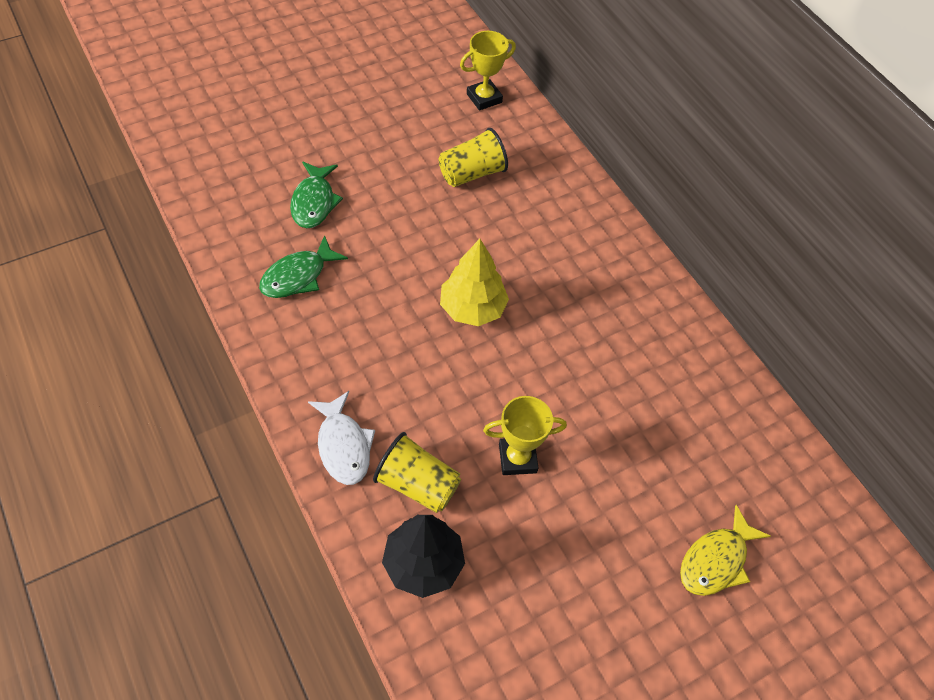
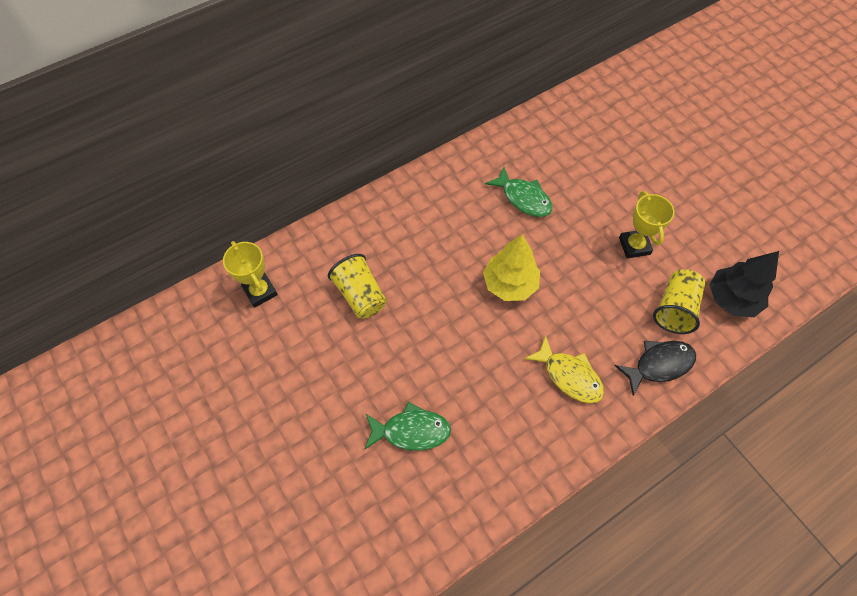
camera: 90 degrees left, 5 degrees up
green fish [259,235,348,298] -> green fish moved to [485,167,553,217]
white fish [308,391,375,485] -> black fish [615,341,696,396]
yellow fish [680,505,771,596] -> yellow fish moved to [524,335,604,403]

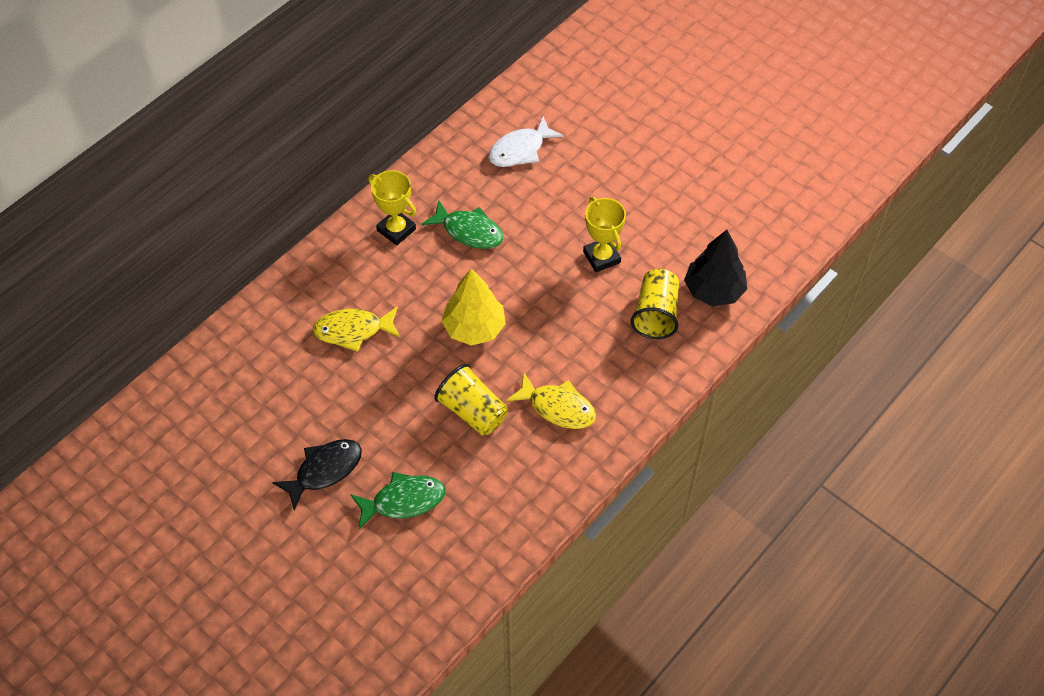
camera: 15 degrees left, 5 degrees down
yellow trophy [223,241,278,308] -> yellow trophy moved to [368,170,416,246]
yellow cup [328,254,386,319] -> yellow cup moved to [434,364,507,435]
black fish [615,341,696,396] -> black fish moved to [272,439,362,510]
none -> yellow fish [313,306,401,352]
none -> white fish [489,116,564,167]

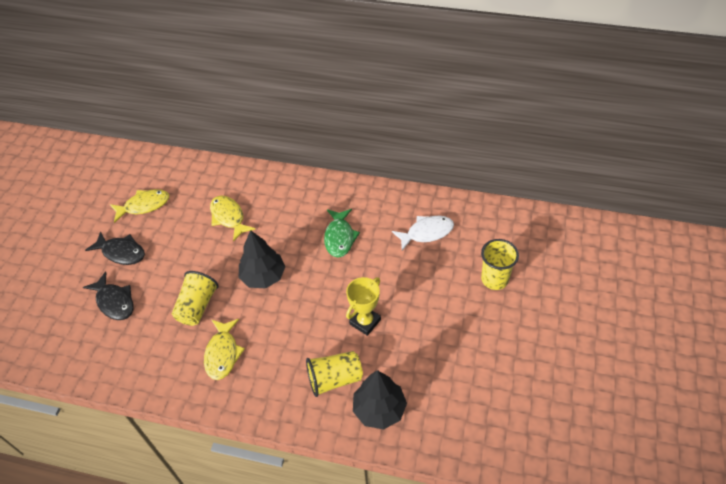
camera: 65 degrees right, 5 degrees down
green fish [350,472,445,529] -> black fish [83,272,134,320]
yellow trophy [368,170,416,246] -> none
yellow tree [441,269,506,346] -> black tree [239,230,285,288]
white fish [489,116,564,167] -> white fish turned 135 degrees clockwise [392,216,454,251]
none -> yellow fish [110,189,169,223]
none -> yellow cup [481,239,519,290]

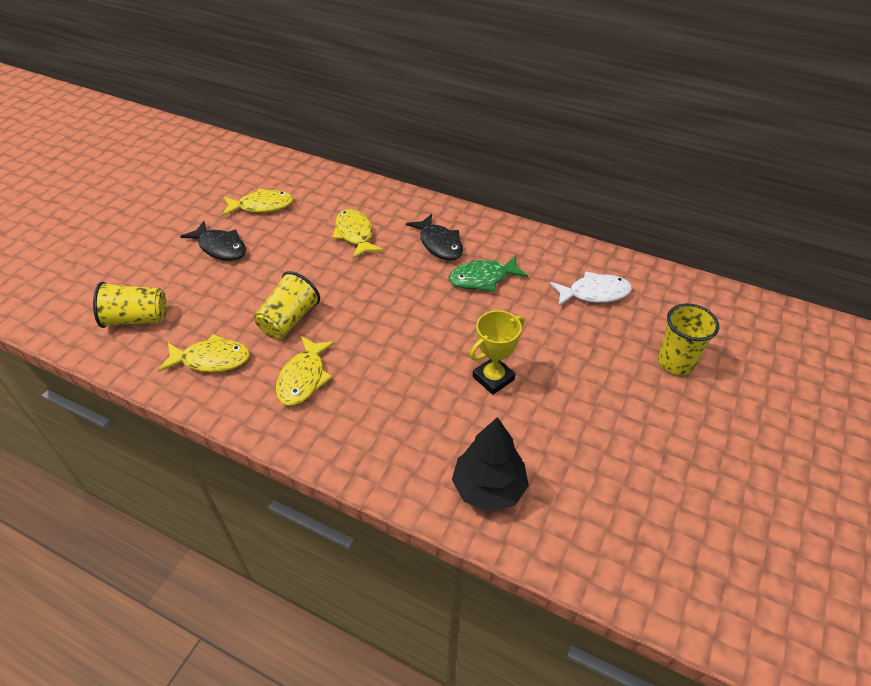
camera: 10 degrees right, 5 degrees down
black fish [83,272,134,320] -> black fish moved to [406,214,463,261]
black tree [239,230,285,288] -> none
yellow cup [306,351,363,397] -> yellow cup moved to [93,282,167,328]
green fish [324,209,360,258] -> green fish turned 60 degrees clockwise [449,255,528,292]
none -> yellow fish [158,334,250,372]

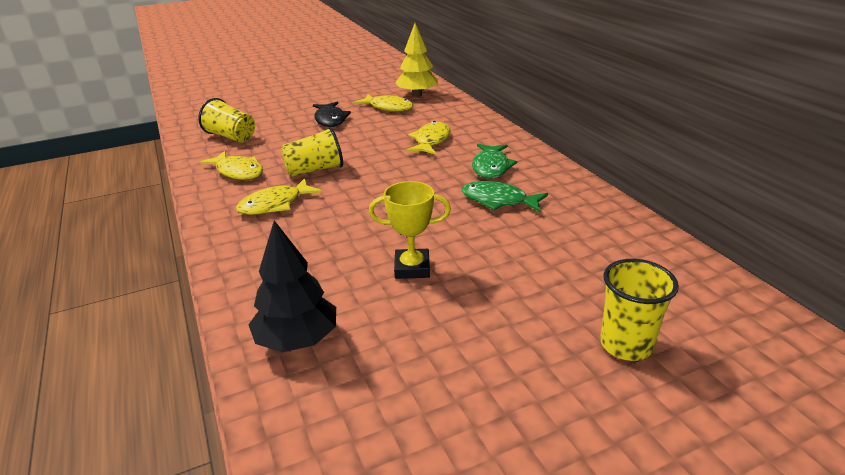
camera: 40 degrees right, 15 degrees down
black fish [406,214,463,261] -> green fish [472,144,517,179]
white fish [550,271,632,307] -> none
none -> yellow tree [395,23,438,97]

